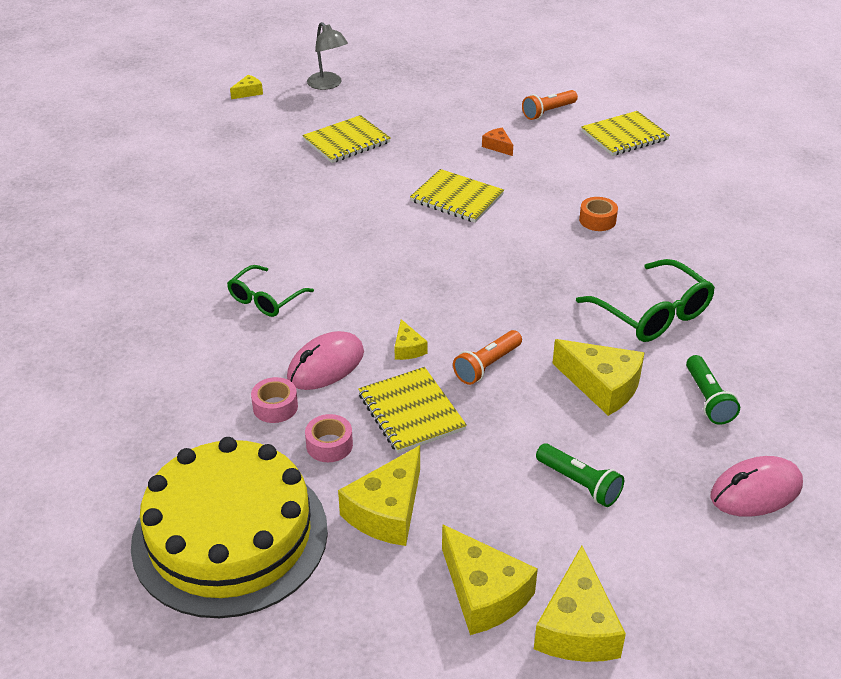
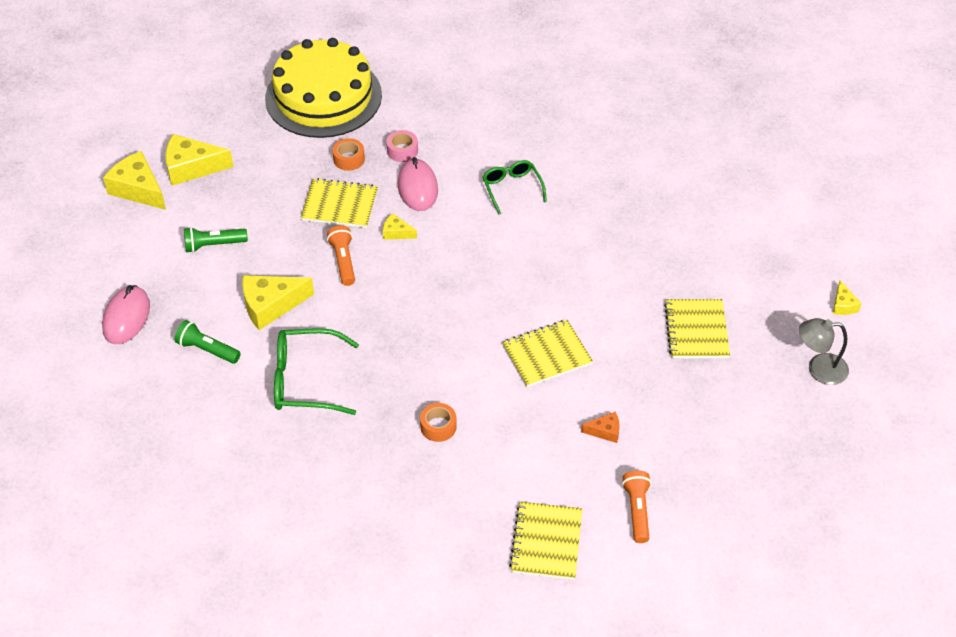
camera: 125 degrees right, 10 degrees up
pink tape [305,414,353,462] -> orange tape [332,138,365,171]
yellow cheese [338,445,420,546] -> none

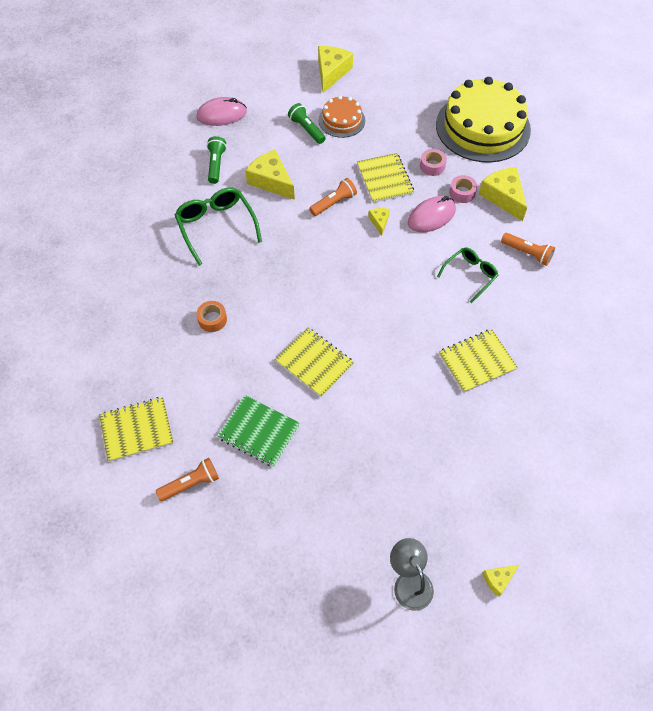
camera: 65 degrees right, 10 degrees up
yellow cheese [165,134,233,186] -> yellow cheese moved to [479,167,527,221]
orange tape [332,138,365,171] -> pink tape [420,149,447,176]
orange cheese [581,412,620,443] -> green notebook [217,395,300,467]
yellow notebook [664,299,730,358] -> yellow notebook moved to [439,329,518,393]
none -> orange cake [319,96,365,138]
none -> orange flashlight [501,233,555,266]

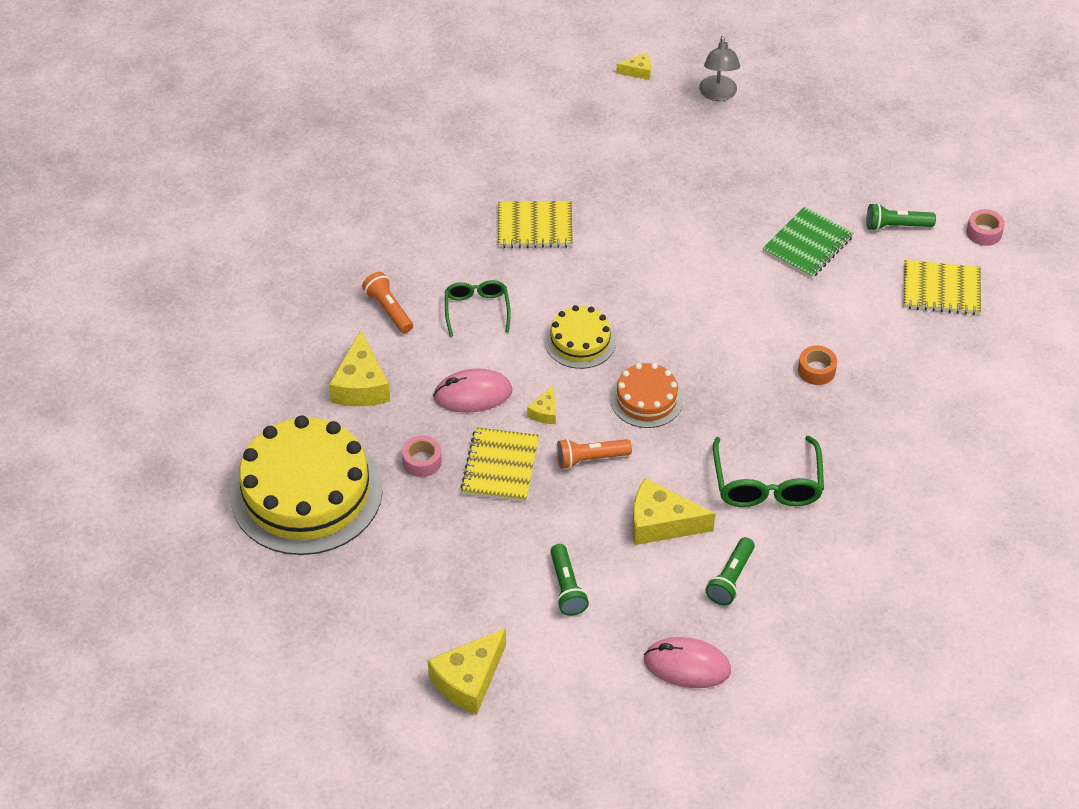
camera: 155 degrees left, 10 degrees down
orange flashlight [156,458,219,501] -> green flashlight [866,203,936,231]
green notebook [217,395,300,467] -> green notebook turned 75 degrees clockwise [763,206,853,279]
yellow cheese [245,150,295,200] -> yellow cheese turned 120 degrees clockwise [632,478,715,545]
yellow notebook [275,328,354,397] -> none
orange cake [319,96,365,138] -> orange cake moved to [610,363,683,428]
green glasses [437,247,498,303] -> green glasses turned 105 degrees clockwise [445,280,511,337]
pink tape [449,175,477,203] -> pink tape moved to [966,209,1005,246]
none -> yellow cake [545,305,616,369]

